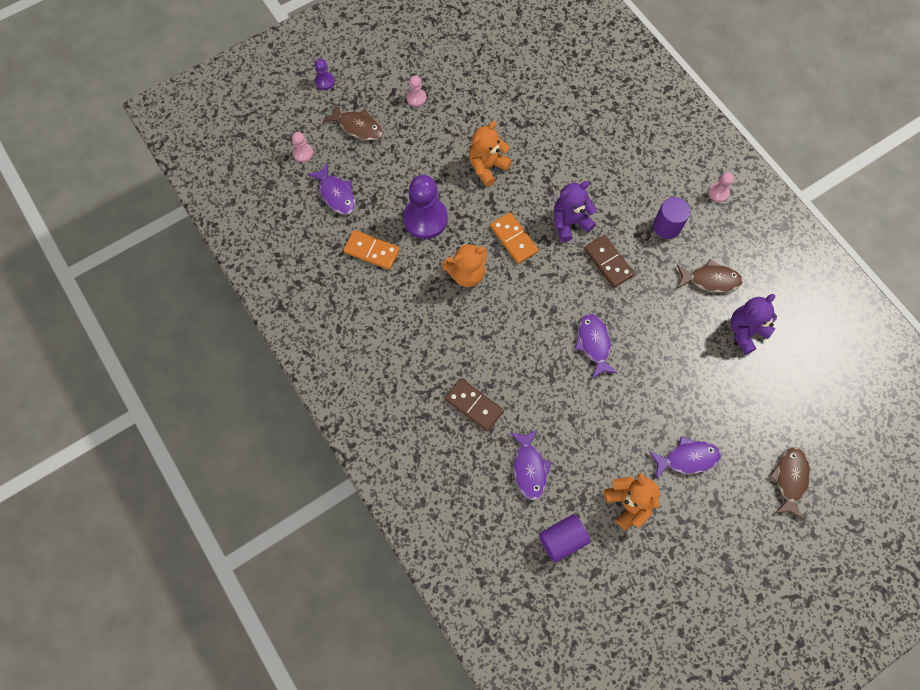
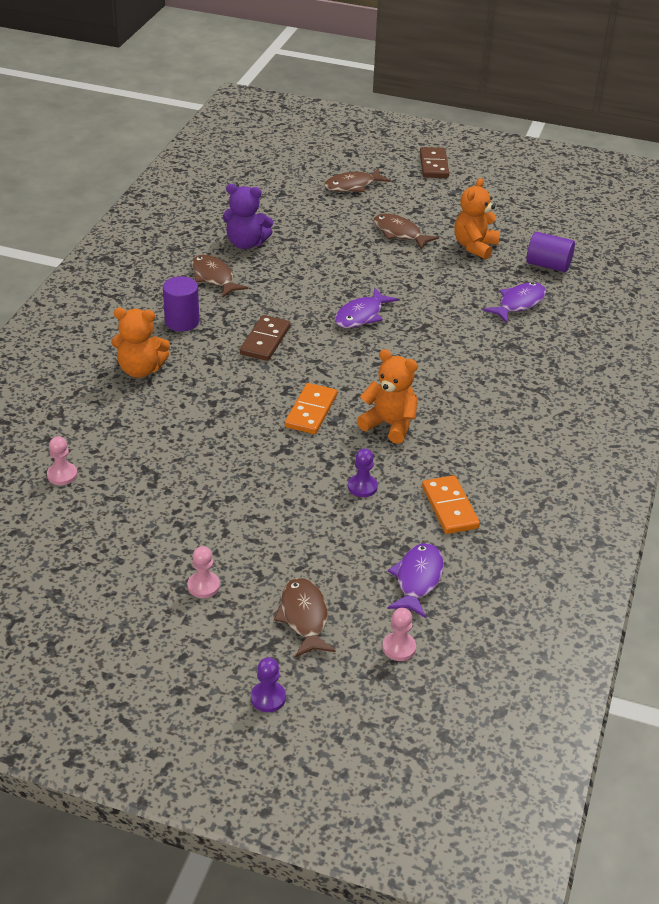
camera: 130 degrees left, 30 degrees down
purple pawn [403,175,448,239] -> purple pawn [348,449,378,497], size x0.47
brown domino [445,378,504,431] -> brown domino moved to [420,147,449,178]
orange teddy bear [469,121,512,187] -> orange teddy bear moved to [111,308,170,378]
purple teddy bear [554,181,597,242] -> none
purple fish [649,437,721,478] -> brown fish [374,214,439,249]
pink pawn [708,172,734,202] -> pink pawn moved to [47,436,77,485]

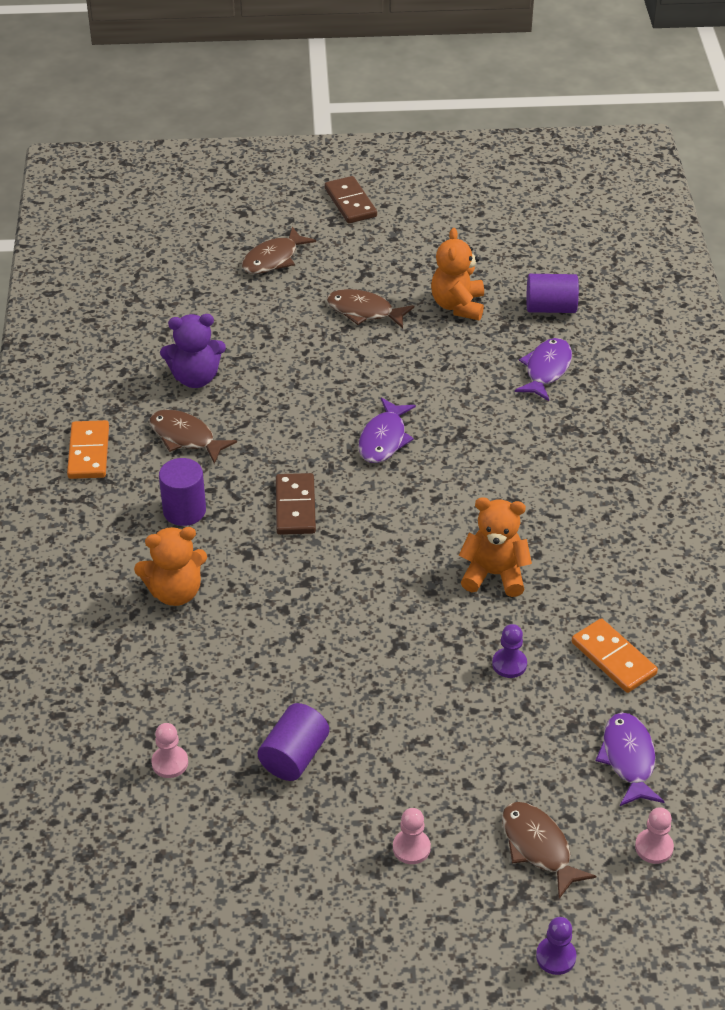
camera: 20 degrees left, 5 degrees up
orange domino [285,383,337,434] -> orange domino moved to [67,420,109,479]
none -> purple cylinder [258,703,329,781]

